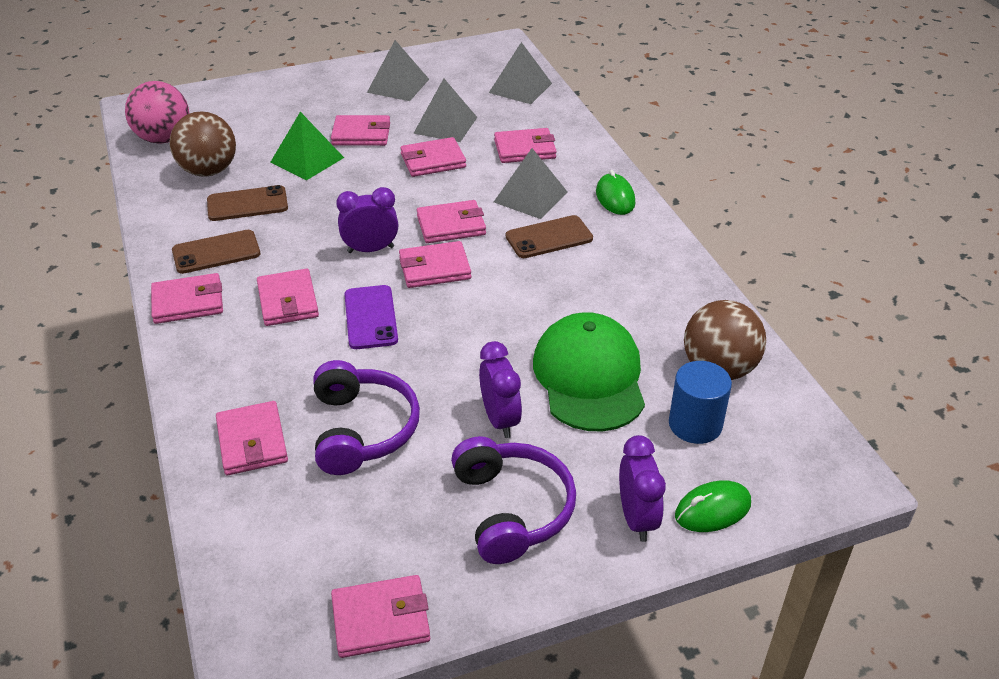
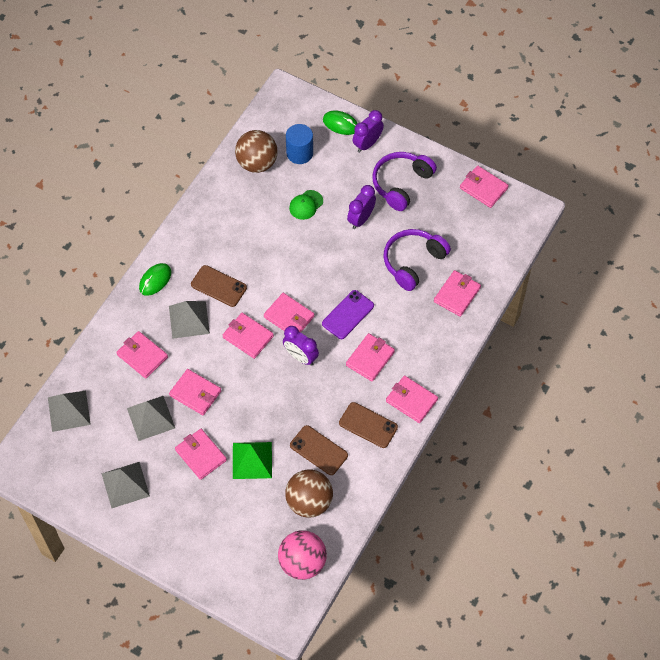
camera: 130 degrees left, 20 degrees up
green cap [533,312,645,432] -> green cap [289,190,323,220], size x0.47

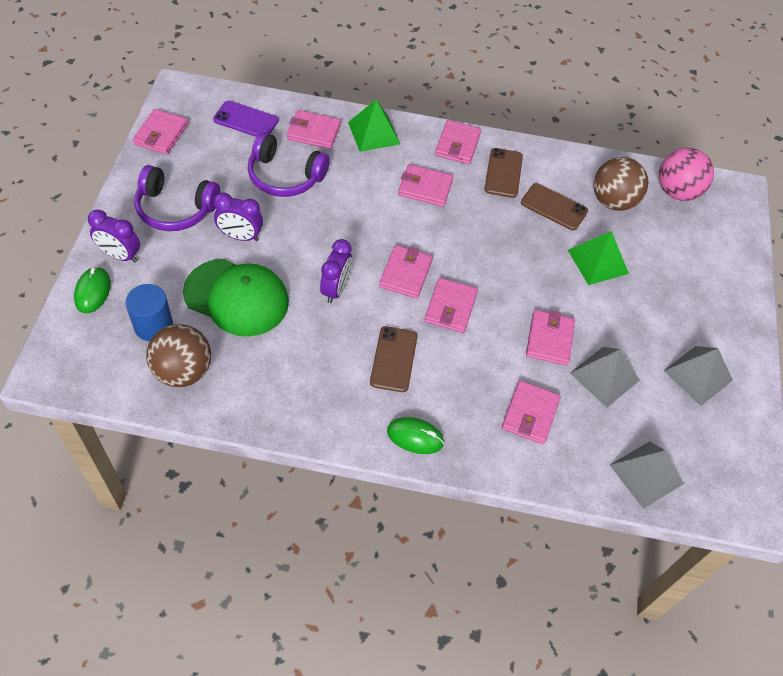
camera: 115 degrees left, 5 degrees down
grey pyramid [169,301,210,339] -> none
pink wallet [175,429,227,480] -> none
purple clock [283,326,319,366] -> purple clock moved to [320,239,352,303]
green cap [289,190,323,220] -> green cap [183,259,289,337], size x2.14
brown phone [290,425,348,475] -> brown phone turned 75 degrees counterclockwise [521,183,588,230]
purple phone [322,290,374,339] -> purple phone moved to [213,100,279,137]
none -> green pyramid [348,100,400,152]

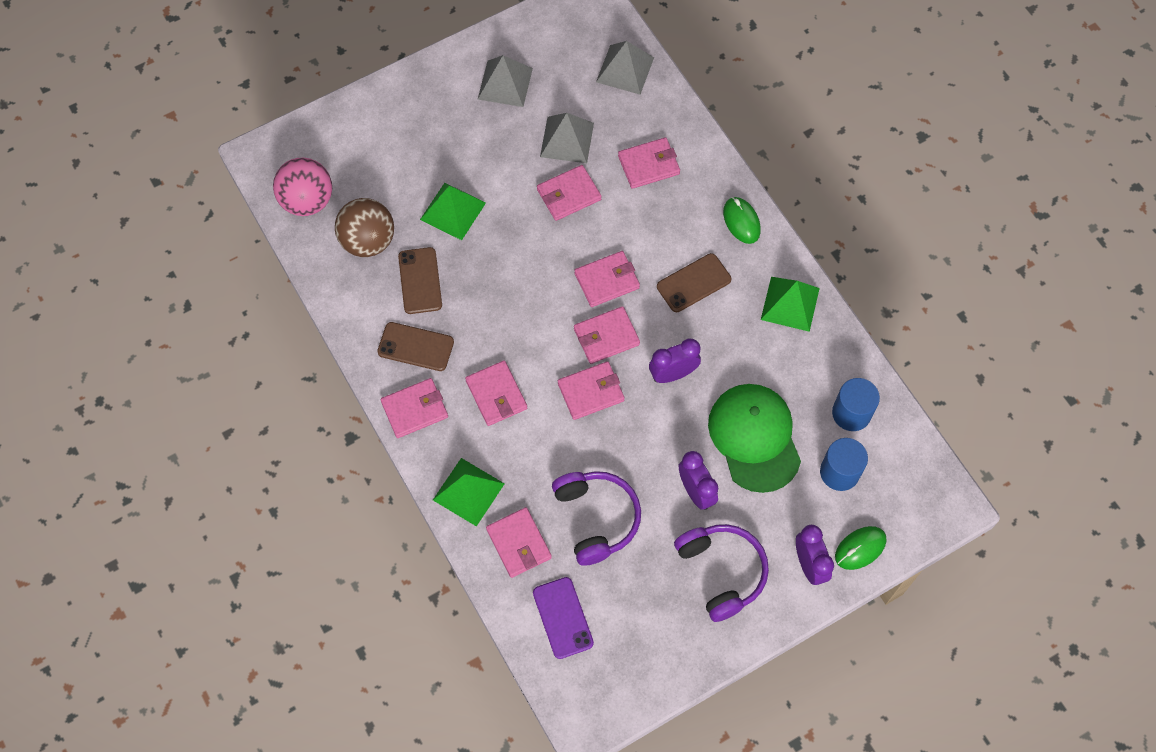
camera: 125 degrees left, 10 degrees up
pink wallet [133,109,188,154] -> pink wallet moved to [558,361,625,420]
brown ball [146,324,211,387] -> blue cylinder [832,378,880,431]
brown phone [484,148,523,198] -> brown phone turned 45 degrees clockwise [377,322,454,371]
none -> green pyramid [761,277,820,332]

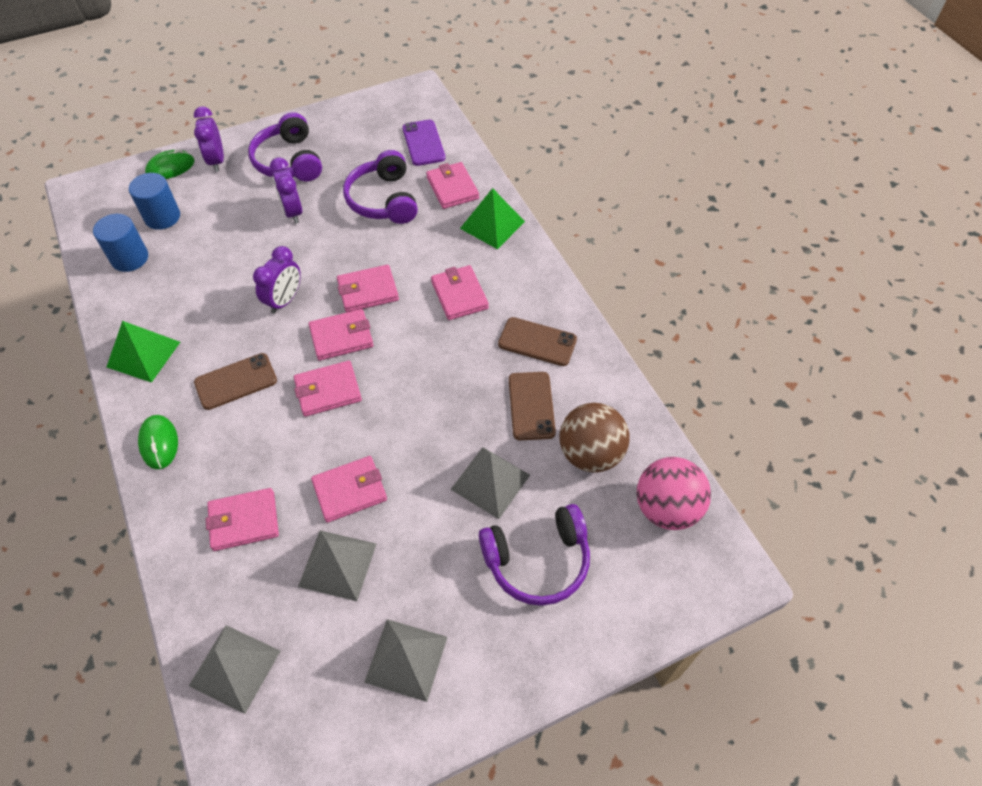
camera: 175 degrees left, 10 degrees down
pink wallet [380,378,448,438] -> none
green pyramid [420,183,486,240] -> grey pyramid [450,447,530,519]
purple clock [649,339,701,383] -> purple clock turned 45 degrees counterclockwise [253,246,301,314]
green cap [708,384,801,493] -> none
none -> purple headphones [479,504,590,606]

